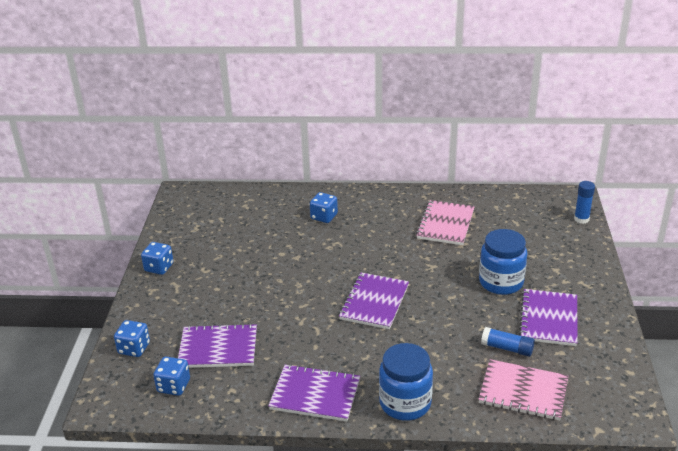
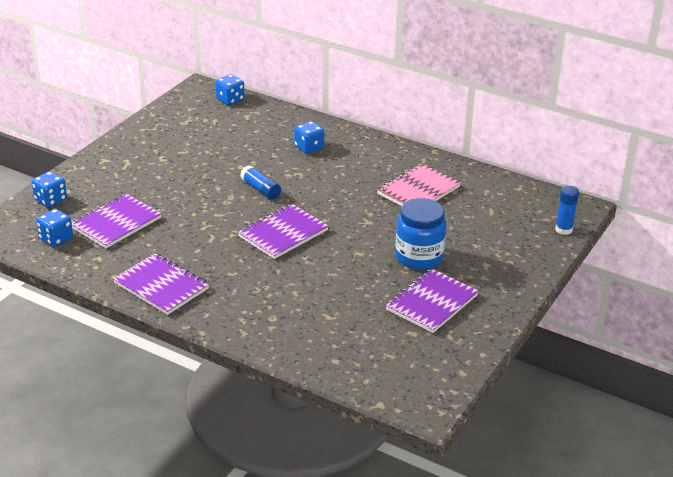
camera: 25 degrees right, 0 degrees up
blue dice [141,242,173,275] -> blue dice moved to [215,75,245,105]
purple notebook [178,323,257,368] -> purple notebook turned 75 degrees counterclockwise [72,194,162,248]
blue jar [379,343,433,421] -> none
pink notebook [478,359,568,421] -> none
blue glue stick [481,327,535,357] -> blue glue stick moved to [240,165,281,200]

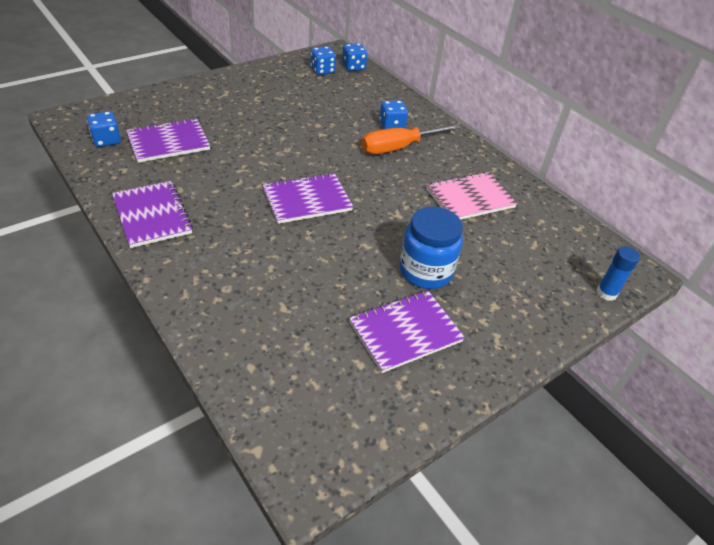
camera: 20 degrees right, 10 degrees up
blue dice [32,171,67,207] -> blue dice moved to [310,46,336,75]
blue glue stick [240,165,281,200] -> none
none -> orange screwdriver [361,124,461,154]

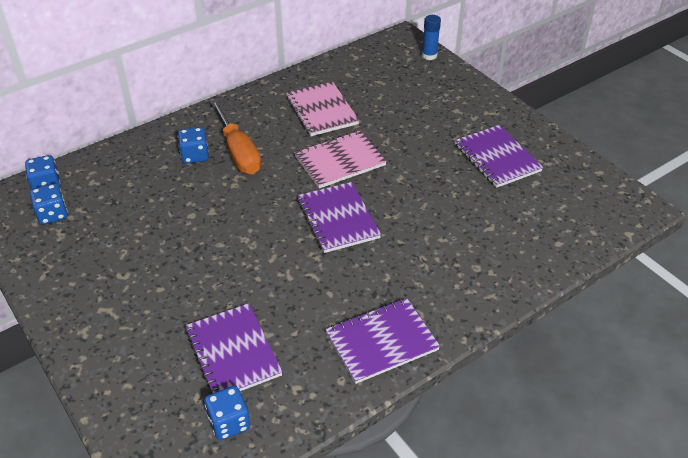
camera: 85 degrees left, 0 degrees up
blue jar [399,207,463,289] -> none
none -> pink notebook [294,131,387,188]

